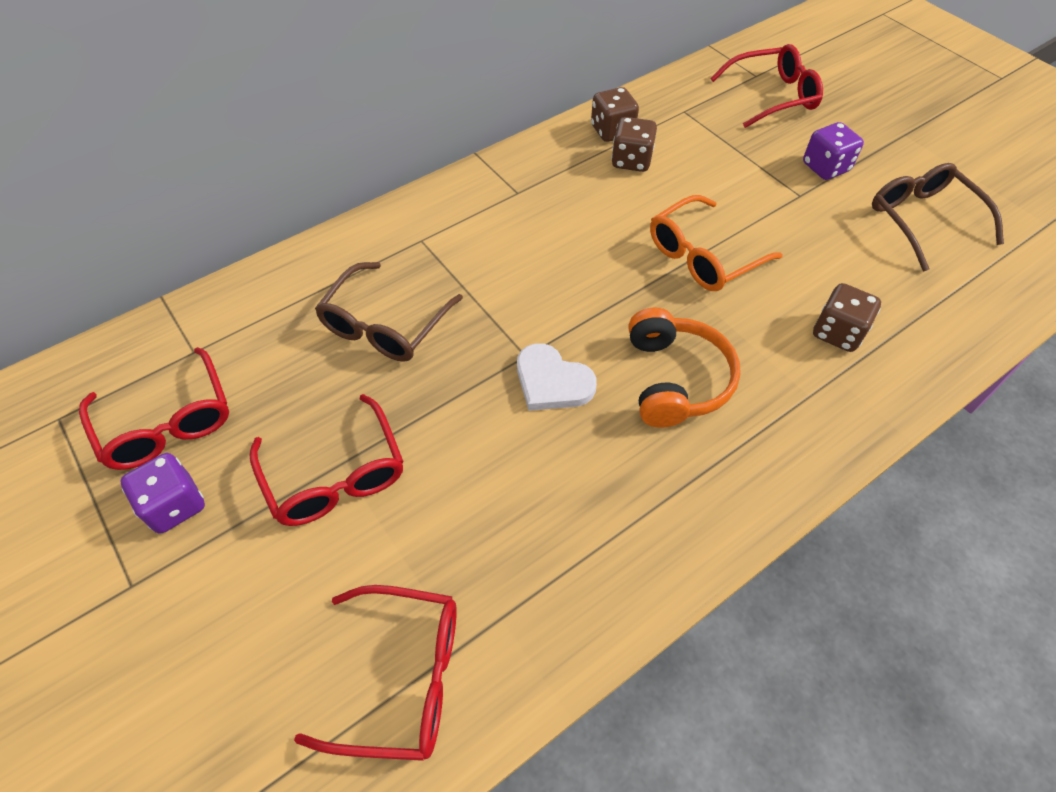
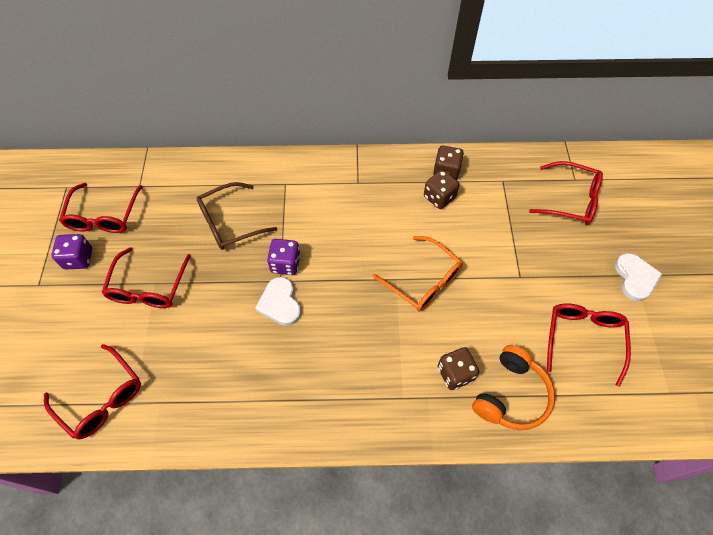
camera: 35 degrees right, 5 degrees up
orange headphones [628,307,741,428] -> orange headphones moved to [472,345,555,430]
orange glasses [650,195,783,291] -> orange glasses turned 135 degrees counterclockwise [372,236,463,311]
purple dice [803,122,864,180] -> purple dice moved to [267,239,301,275]
brown glasses [872,163,1004,271] -> red glasses [547,303,631,387]
none -> white heart [615,253,662,301]

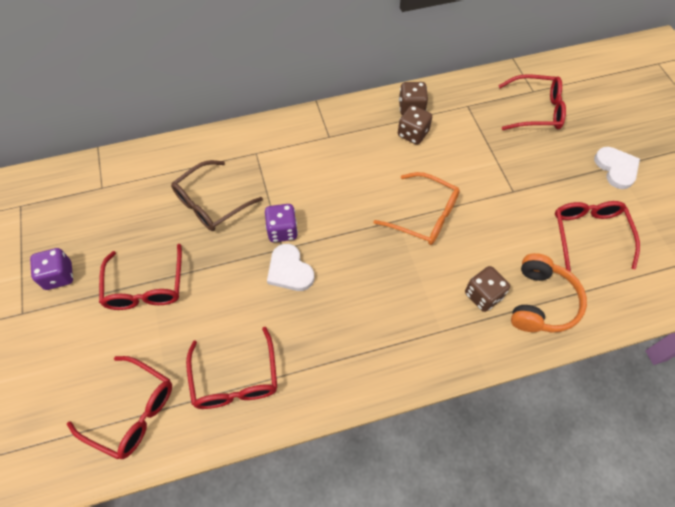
camera: 15 degrees left, 0 degrees up
red glasses [59,183,143,233] -> red glasses moved to [186,327,277,409]

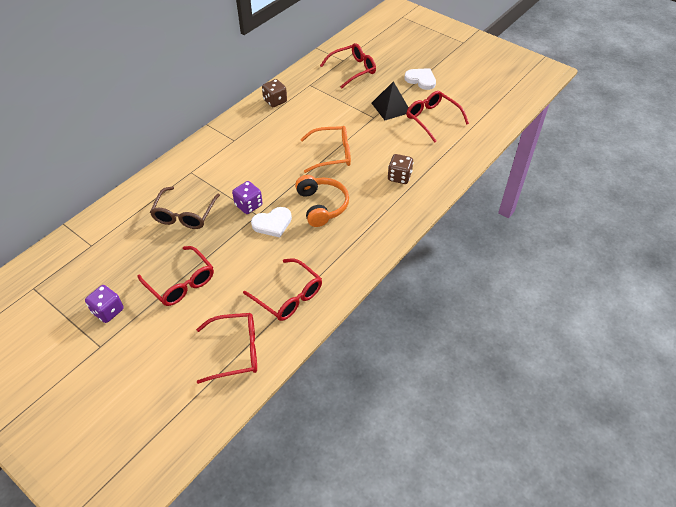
camera: 35 degrees left, 10 degrees down
white heart [267,244,314,291] -> white heart turned 45 degrees counterclockwise [251,207,292,237]
brown dice [398,105,432,145] -> none
orange headphones [511,253,587,333] -> orange headphones moved to [295,175,349,227]
none -> black pyramid [372,81,409,120]

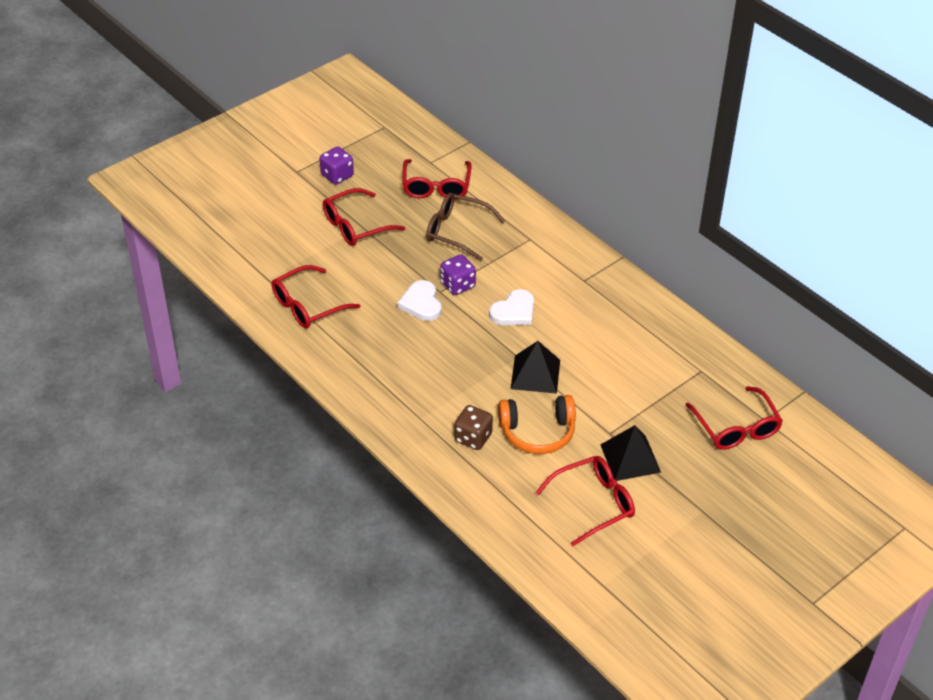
camera: 100 degrees right, 5 degrees down
red glasses [196,313,257,384] -> red glasses moved to [403,159,472,199]
brown dice [262,79,287,107] -> none
orange headphones [295,175,349,227] -> orange headphones moved to [498,395,576,454]
orange glasses [300,126,351,173] -> black pyramid [511,341,560,394]
white heart [405,68,436,90] -> white heart moved to [489,289,534,325]

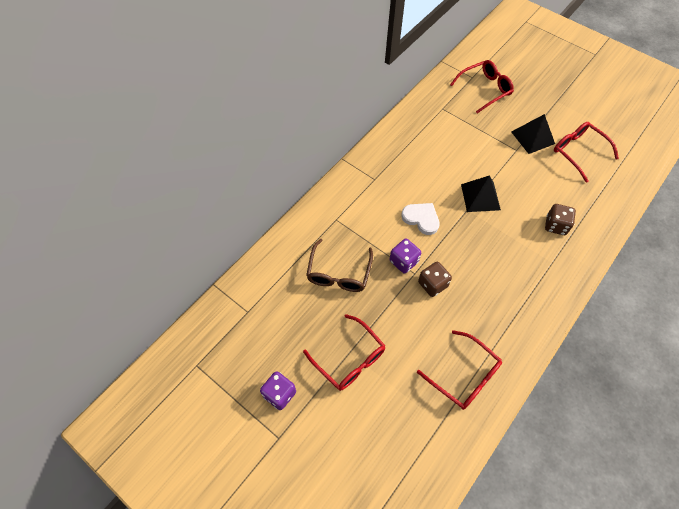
camera: 100 degrees left, 15 degrees up
white heart [397,280,442,321] -> brown dice [418,262,452,297]
red glasses [403,159,472,199] -> none
orange headphones [498,395,576,454] -> none

